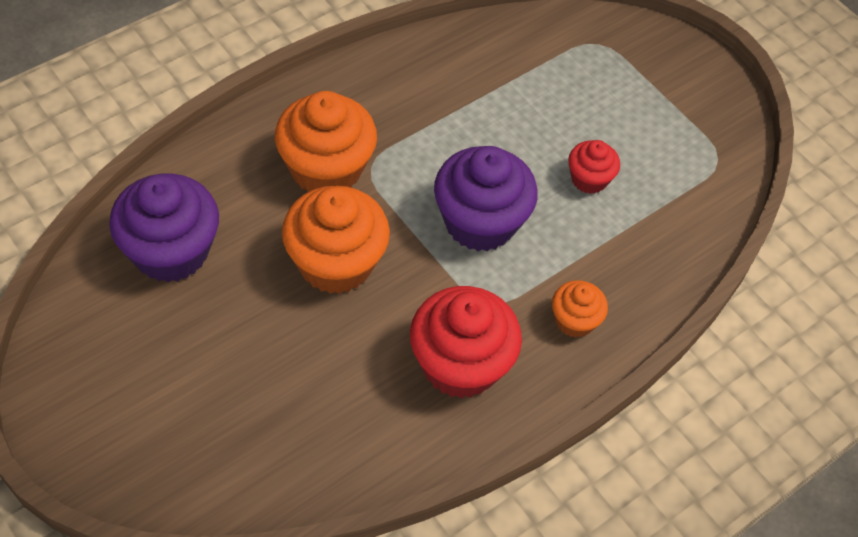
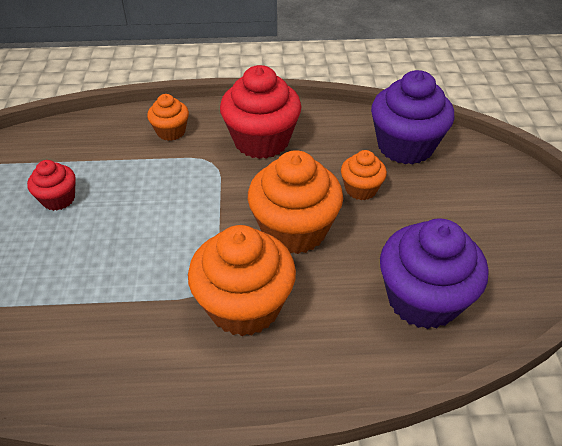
camera: 140 degrees left, 10 degrees down
purple cupcake [434,146,538,251] -> purple cupcake moved to [371,70,454,165]
none -> orange cupcake [341,150,387,200]

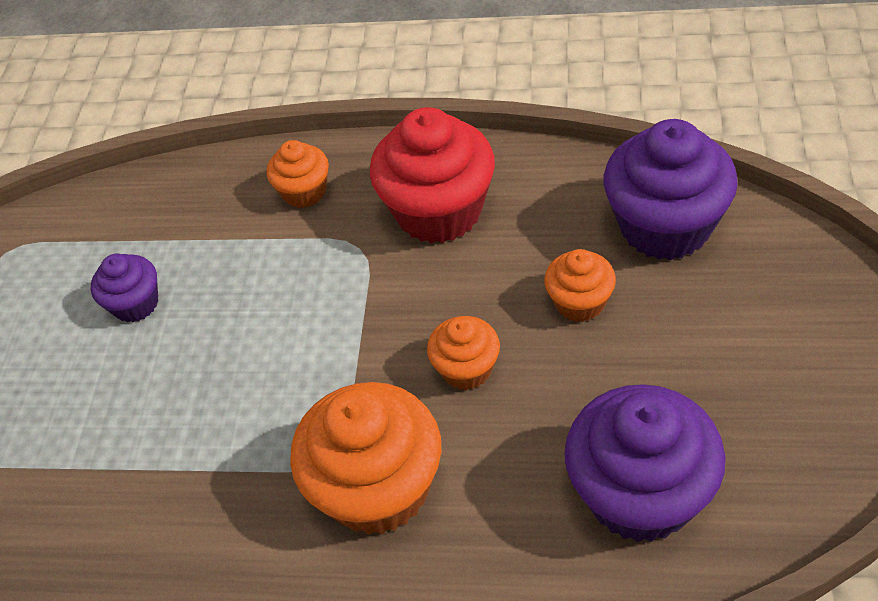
camera: 15 degrees right, 5 degrees up
red cupcake [27,160,76,211] -> purple cupcake [91,254,158,322]
orange cupcake [248,150,343,254] -> orange cupcake [427,316,500,390], size x0.53

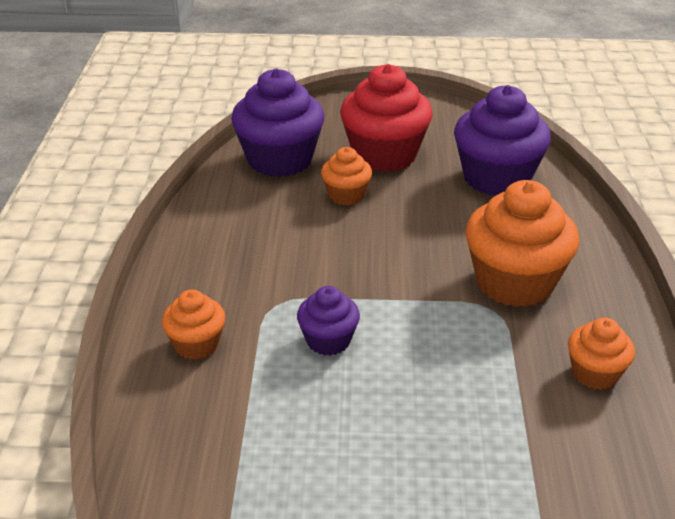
camera: 100 degrees left, 15 degrees down
purple cupcake [91,254,158,322] -> purple cupcake moved to [297,286,360,356]
red cupcake [370,107,495,243] -> red cupcake moved to [340,64,433,172]
orange cupcake [427,316,500,390] -> orange cupcake moved to [568,317,635,390]

